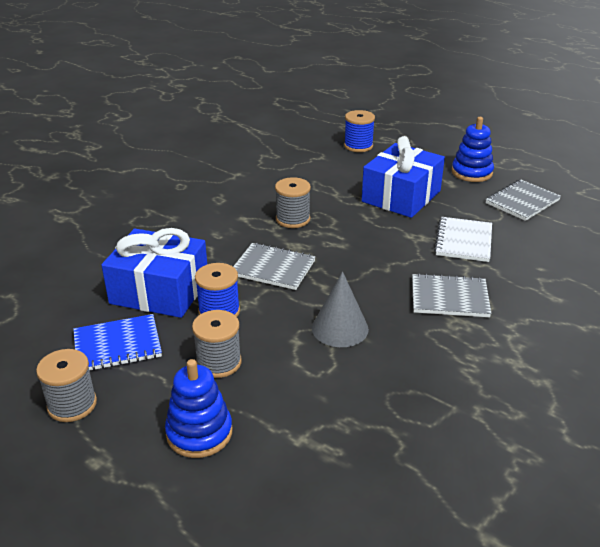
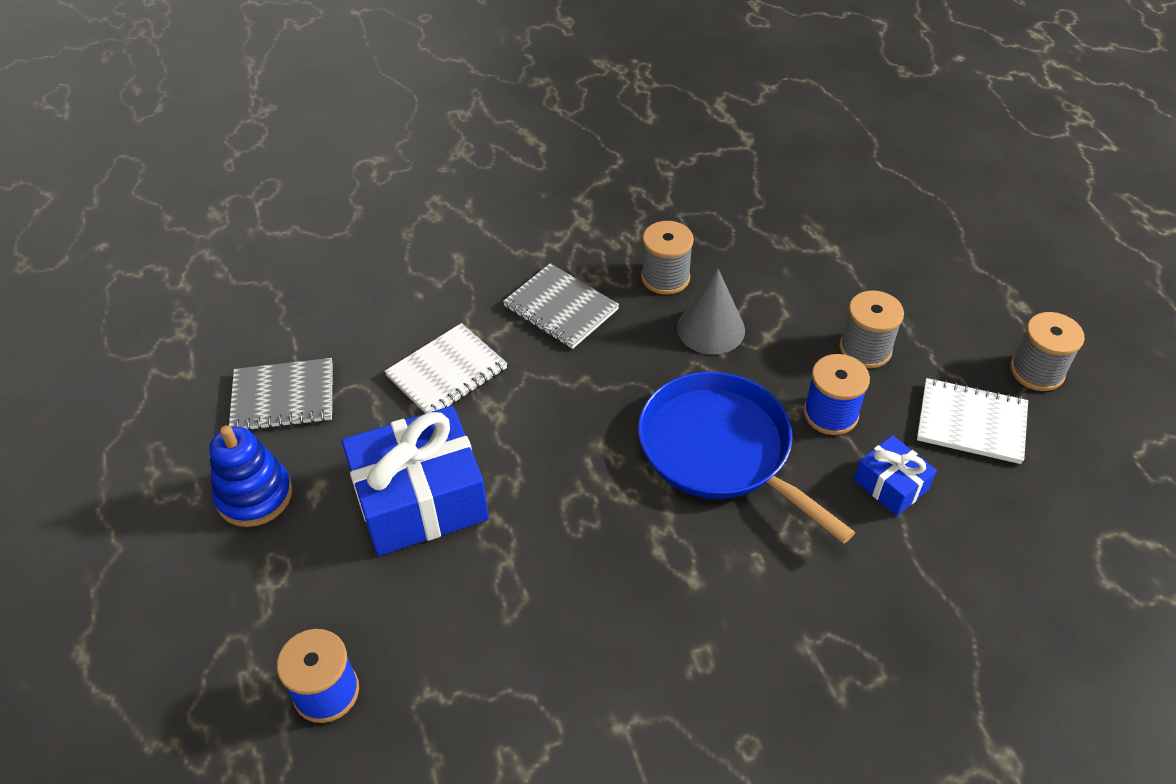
camera: 145 degrees left, 15 degrees up
blue notebook [73,314,162,371] -> white notebook [917,378,1028,464]
blue gift [101,228,207,318] -> blue gift [854,435,937,516], size x0.50
blue stacking toy [165,359,233,458] -> none
grey notebook [233,243,315,290] -> blue pan [638,371,855,544]
grey spool [275,177,311,228] -> grey spool moved to [641,221,694,295]

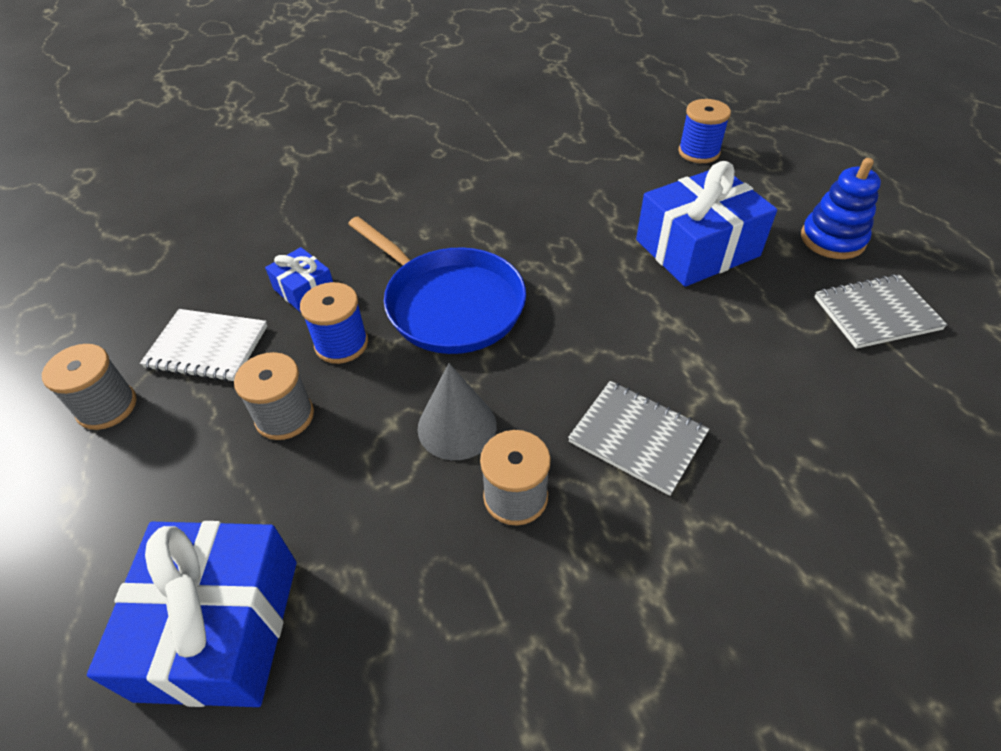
camera: 175 degrees right, 0 degrees up
white notebook [384,323,507,414] -> none
none -> blue gift [87,521,297,707]

